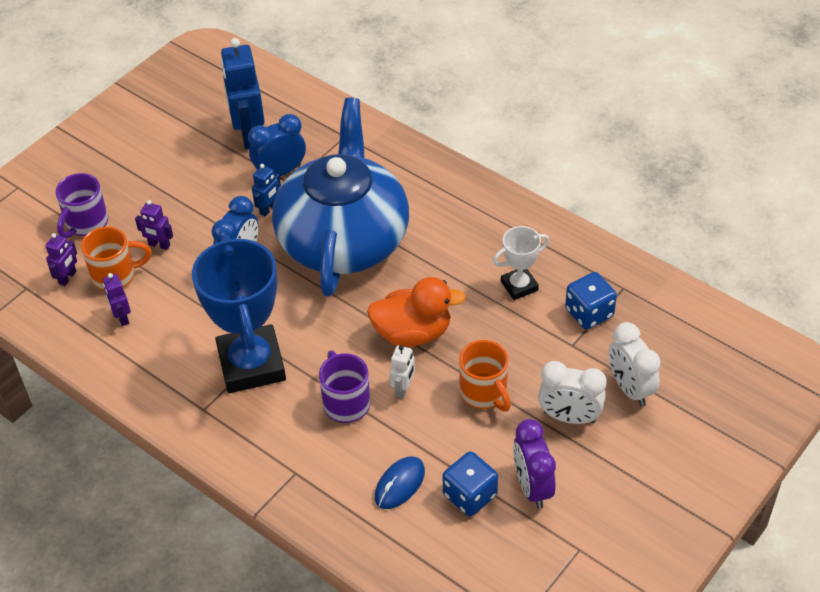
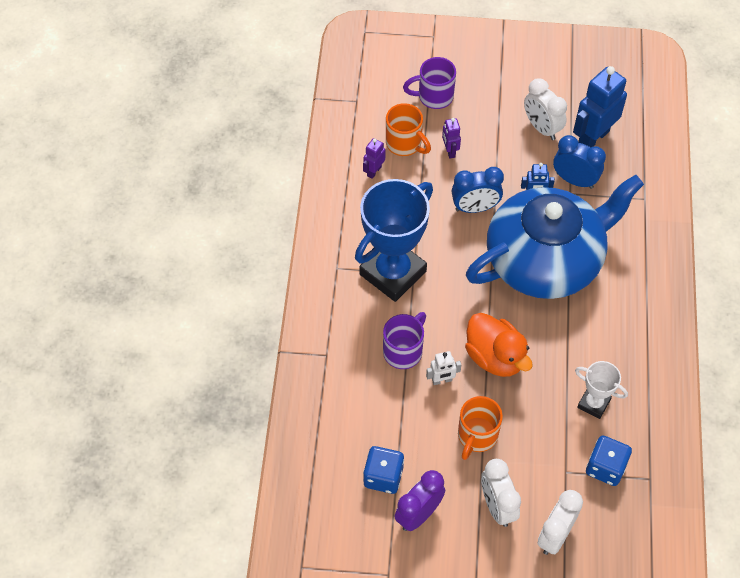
camera: 55 degrees right, 10 degrees up
purple robot [46,233,77,286] -> none
blue mouse [375,457,425,509] -> none
none -> white clock [524,78,567,140]

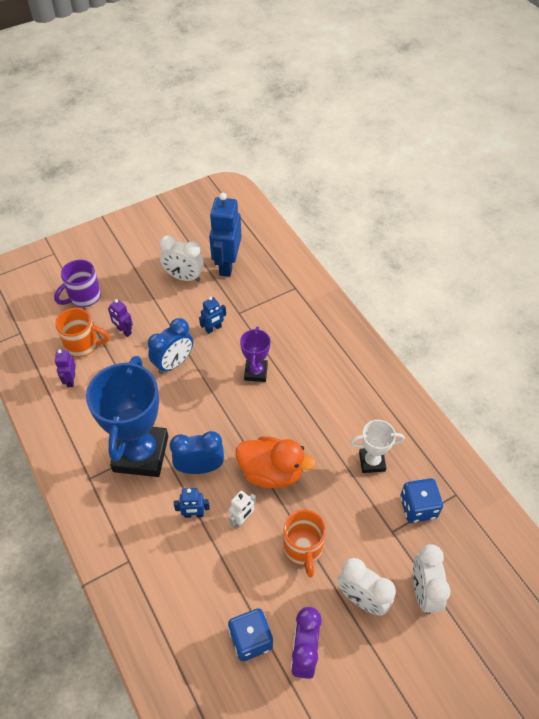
camera: 35 degrees left, 5 degrees down
purple mug [383,312,426,369] -> blue robot [174,488,210,518]
blue teapot [466,175,644,299] -> purple trophy [240,326,270,382]
blue clock [553,135,606,189] -> blue clock moved to [170,431,224,474]

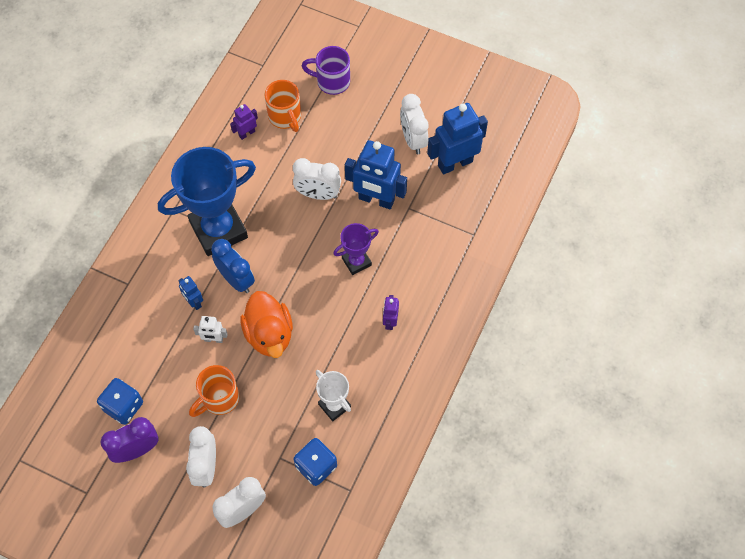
camera: 55 degrees right, 10 degrees up
purple robot [108,299,133,337] -> purple robot moved to [383,295,399,330]
blue clock [148,318,193,374] -> white clock [293,158,341,200]
blue robot [199,297,226,334] -> blue robot [345,140,407,209], size x2.05

